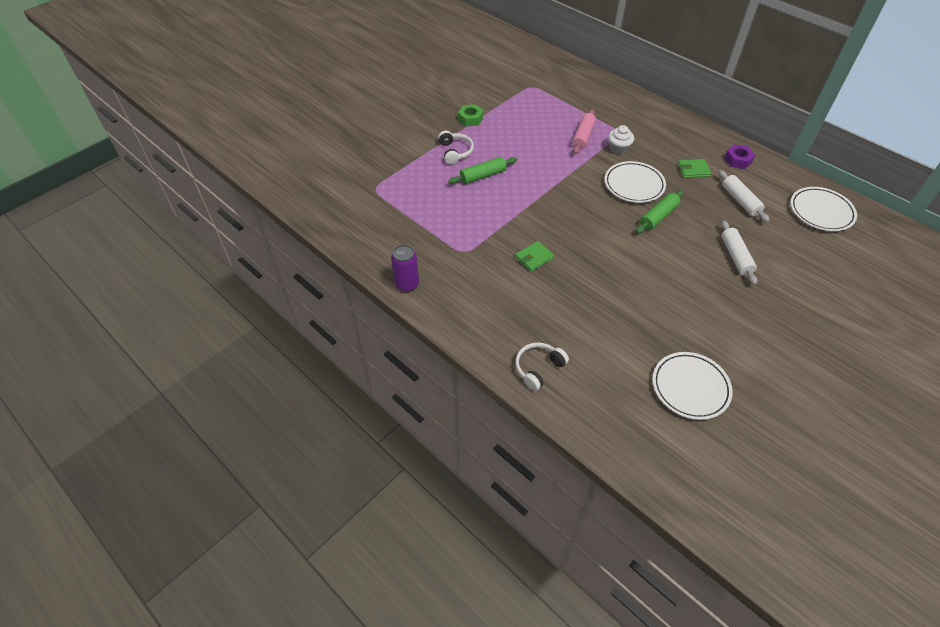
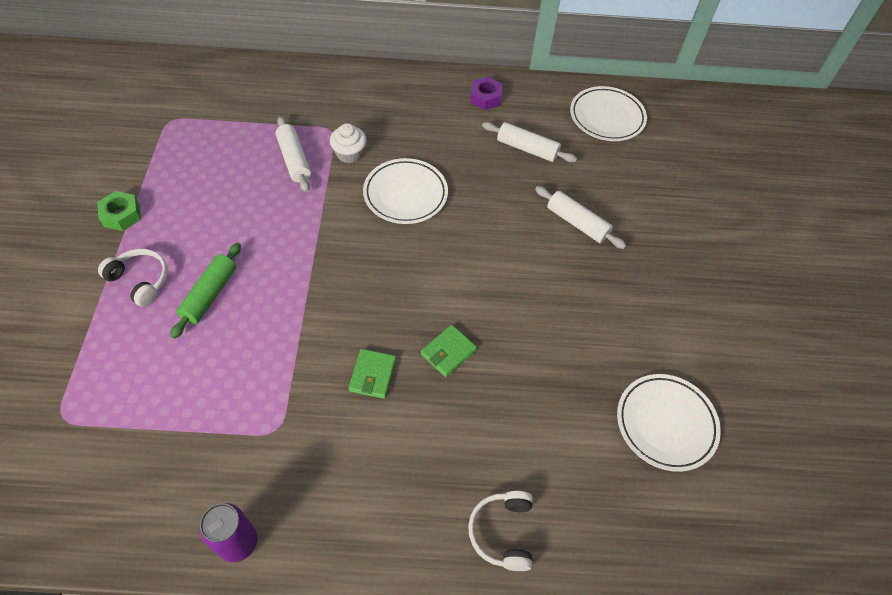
camera: 45 degrees left, 5 degrees up
pink rolling pin [572,109,596,154] -> white rolling pin [276,116,311,192]
green rolling pin [636,190,684,234] -> none
green wallet [678,159,711,178] -> green wallet moved to [421,325,477,377]

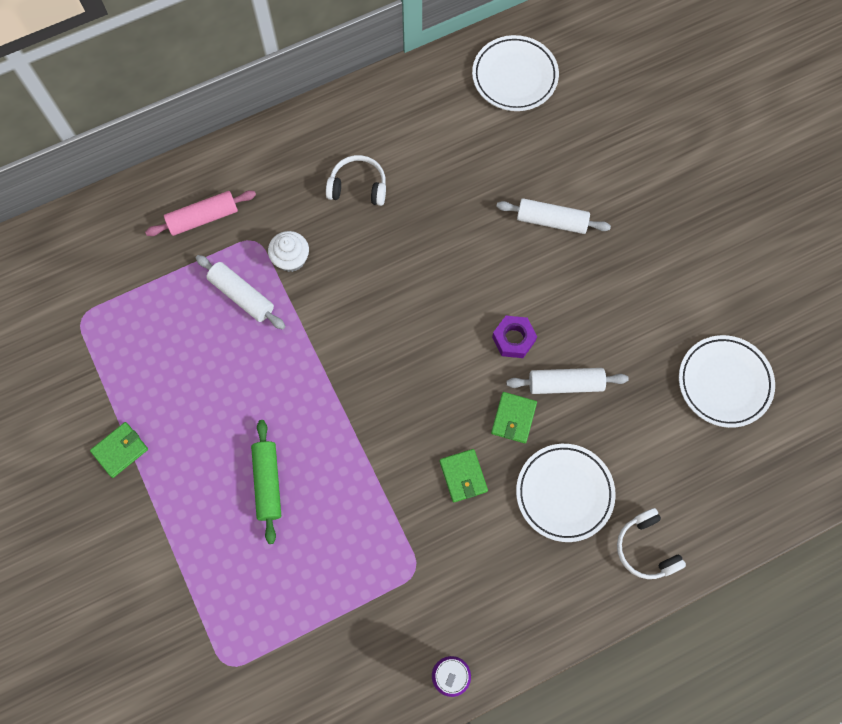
camera: 25 degrees left, 15 degrees up
green nut [97,191,141,231] -> green wallet [90,422,148,478]
white headphones [98,249,168,307] -> white headphones moved to [326,155,386,206]
white plate [363,158,448,224] -> white plate moved to [516,444,616,542]
purple nut [470,77,502,110] -> purple nut moved to [492,316,537,358]
white rolling pin [482,122,577,163] -> white rolling pin moved to [506,368,629,394]
none -> pink rolling pin [145,190,256,236]

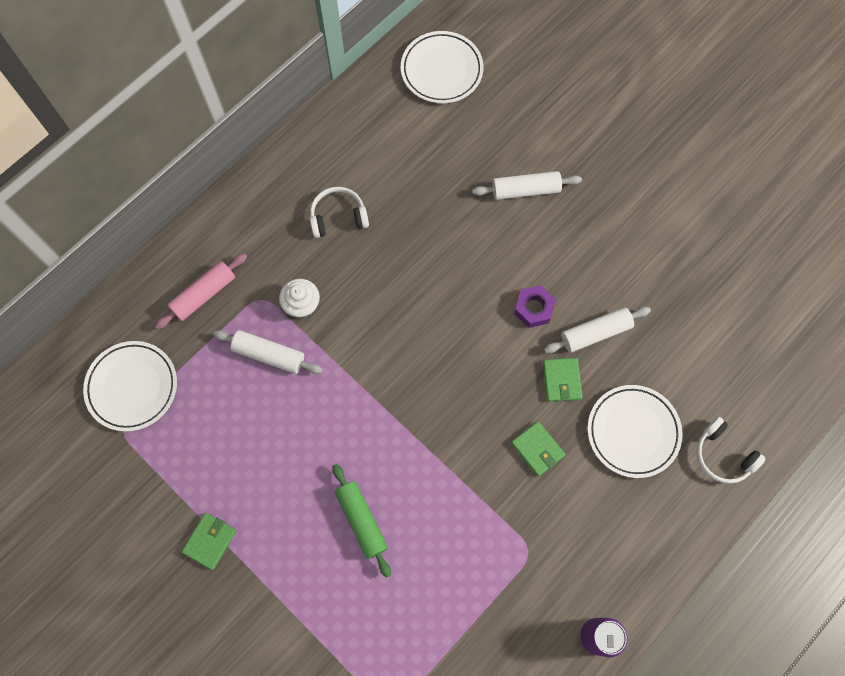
camera: 20 degrees left, 0 degrees up
white plate [679,335,775,428] -> white plate moved to [83,341,177,432]

